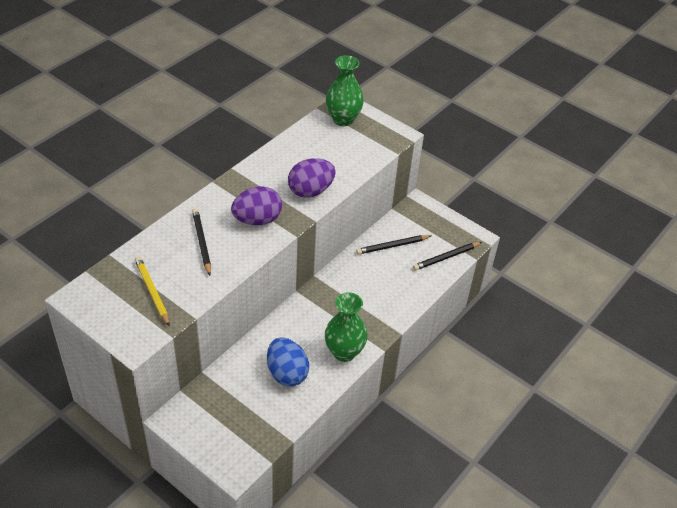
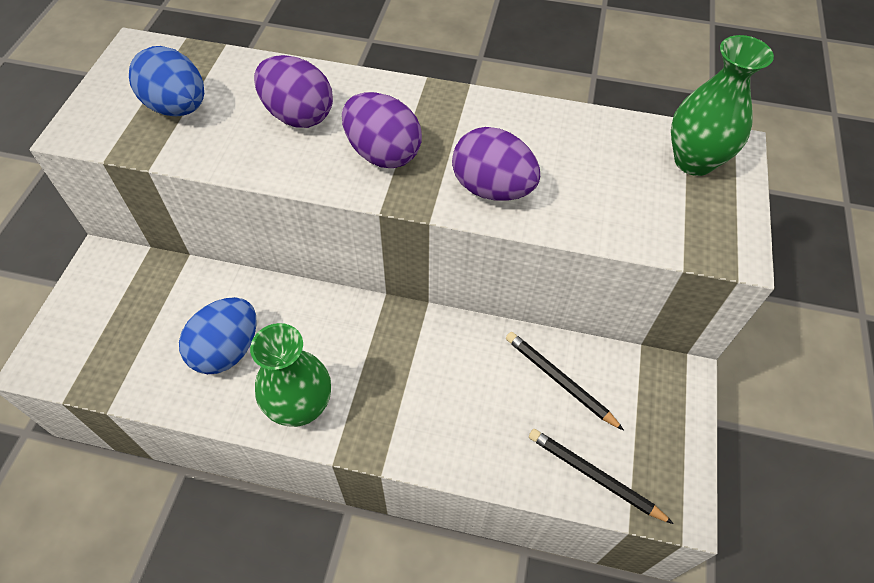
camera: 65 degrees right, 10 degrees up
yellow pencil [135,256,170,326] -> blue egg [129,46,204,116]
black pencil [192,208,211,276] -> purple egg [254,55,333,128]

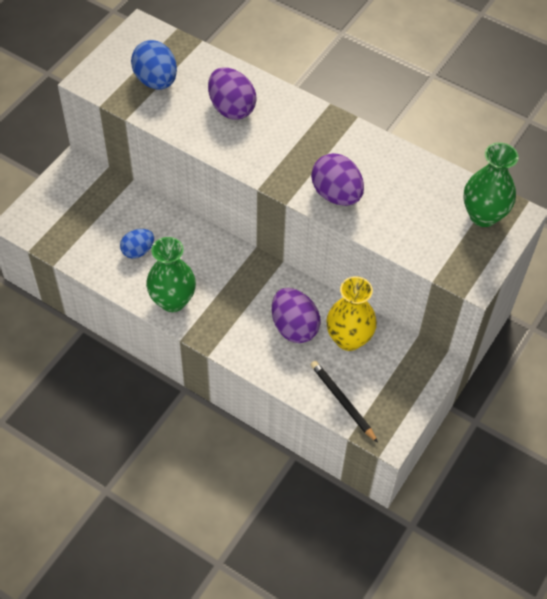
camera: 20 degrees right, 0 degrees up
blue egg [179,297,257,374] -> blue egg [120,229,154,259], size x0.63
purple egg [342,92,422,168] -> purple egg moved to [272,288,320,343]
black pencil [506,332,624,430] -> yellow vase [326,276,377,351]

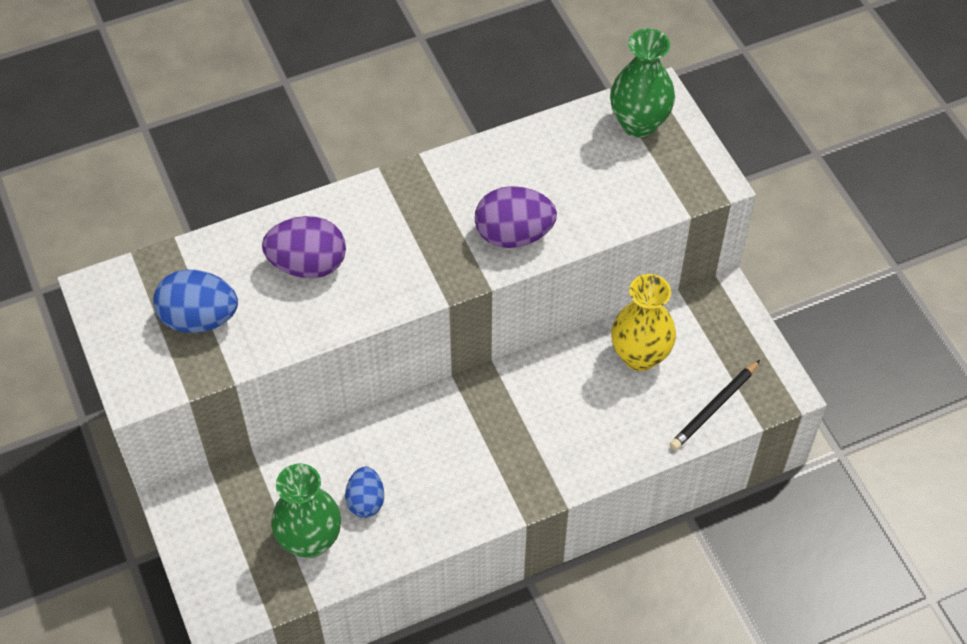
camera: 55 degrees left, 0 degrees up
green vase [146,237,196,312] -> green vase moved to [271,463,341,558]
purple egg [272,288,320,343] -> none
black pencil [311,361,378,443] -> black pencil turned 45 degrees counterclockwise [670,360,760,450]

